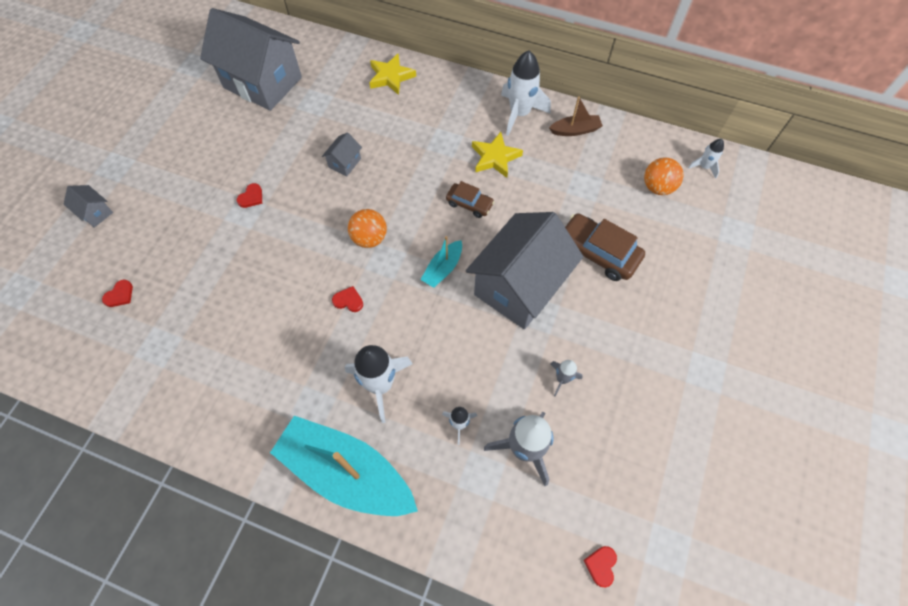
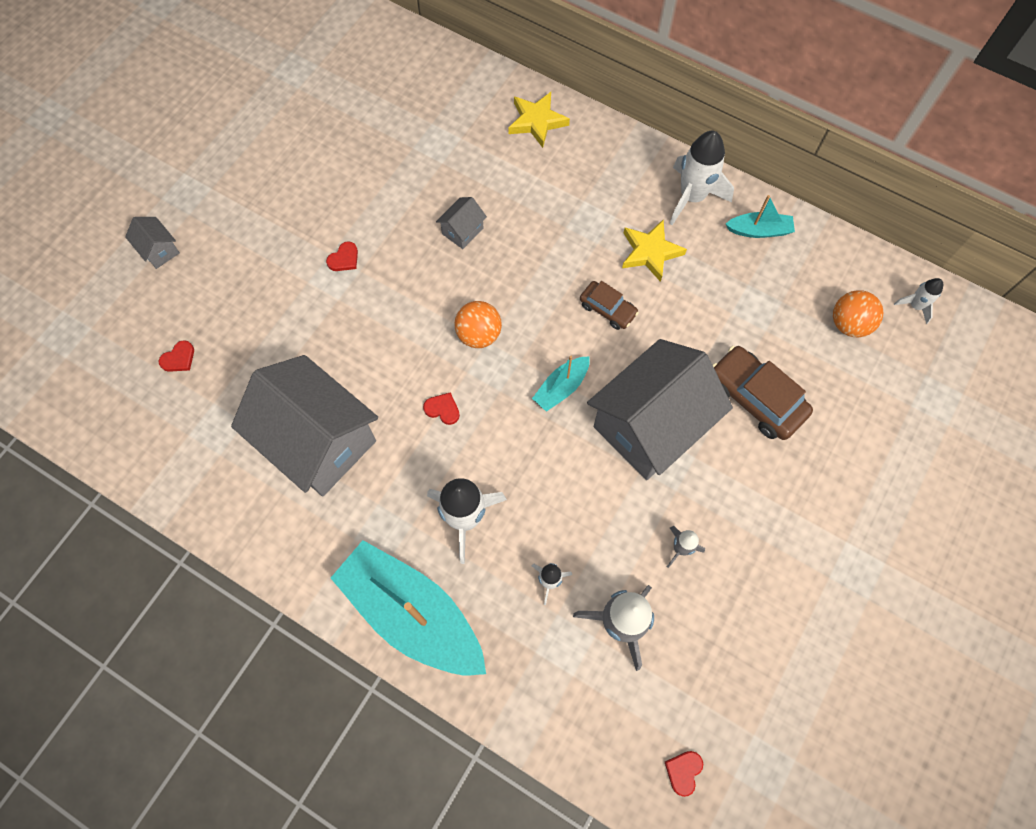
camera: 10 degrees right, 5 degrees up
grey house [200,8,302,111] -> grey house moved to [231,355,378,496]
brown boat [549,96,603,136] -> turquoise boat [726,195,795,238]

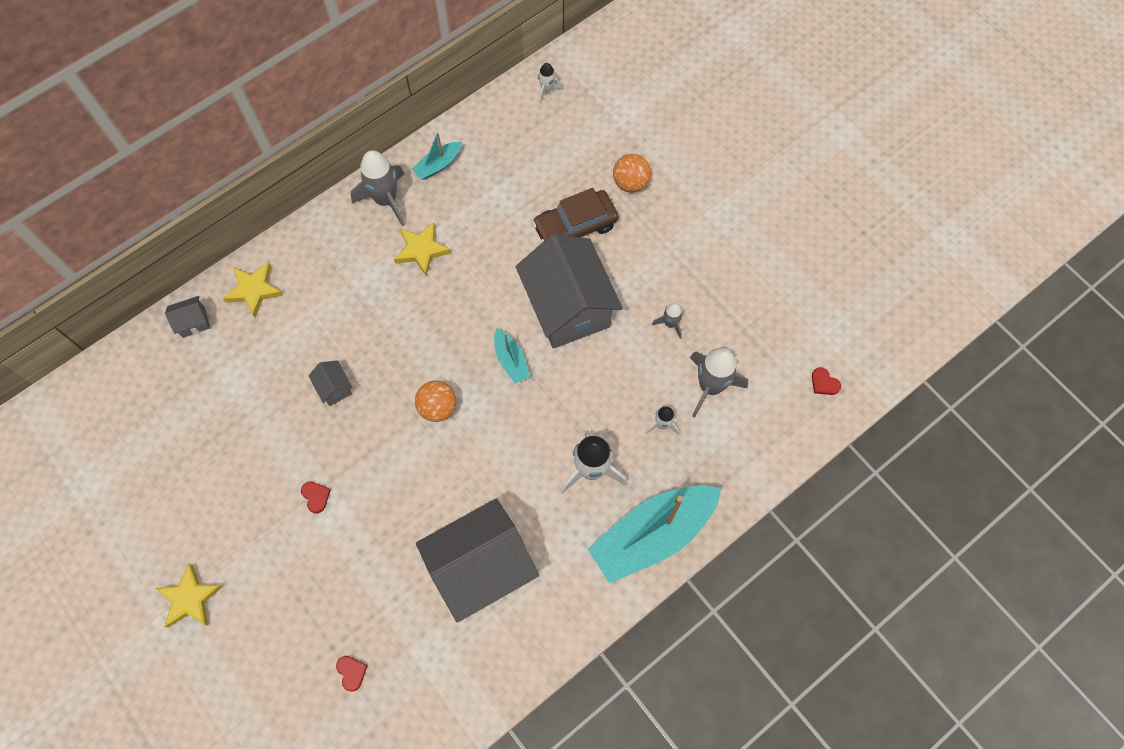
camera: 70 degrees left, 0 degrees up
grey house [125,217,180,269] -> grey house moved to [165,296,210,338]
red heart [423,392,460,425] -> none
brown car [580,281,639,330] -> none
white rocket [669,131,734,225] -> grey rocket [351,150,405,226]
turquoise boat [726,195,795,238] -> turquoise boat turned 150 degrees counterclockwise [412,132,462,180]
orange ball [833,290,883,337] -> orange ball moved to [613,154,651,192]
none -> yellow star [155,563,223,628]

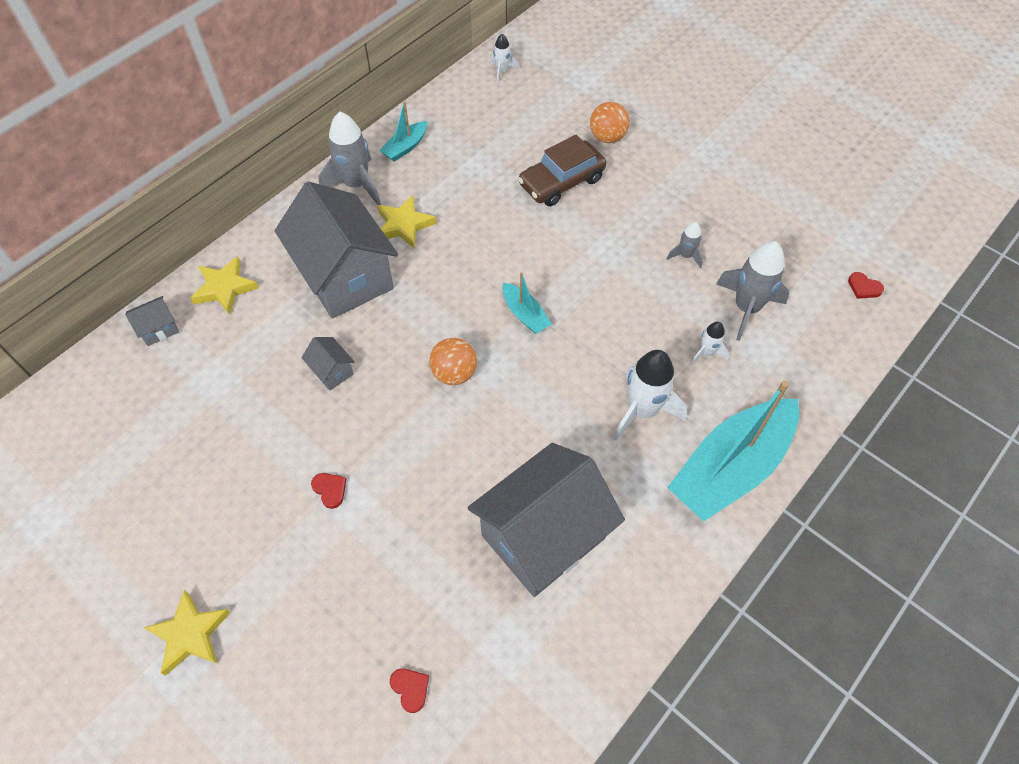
camera: 10 degrees left, 10 degrees down
grey house [516,234,623,349] -> grey house moved to [275,182,398,319]

